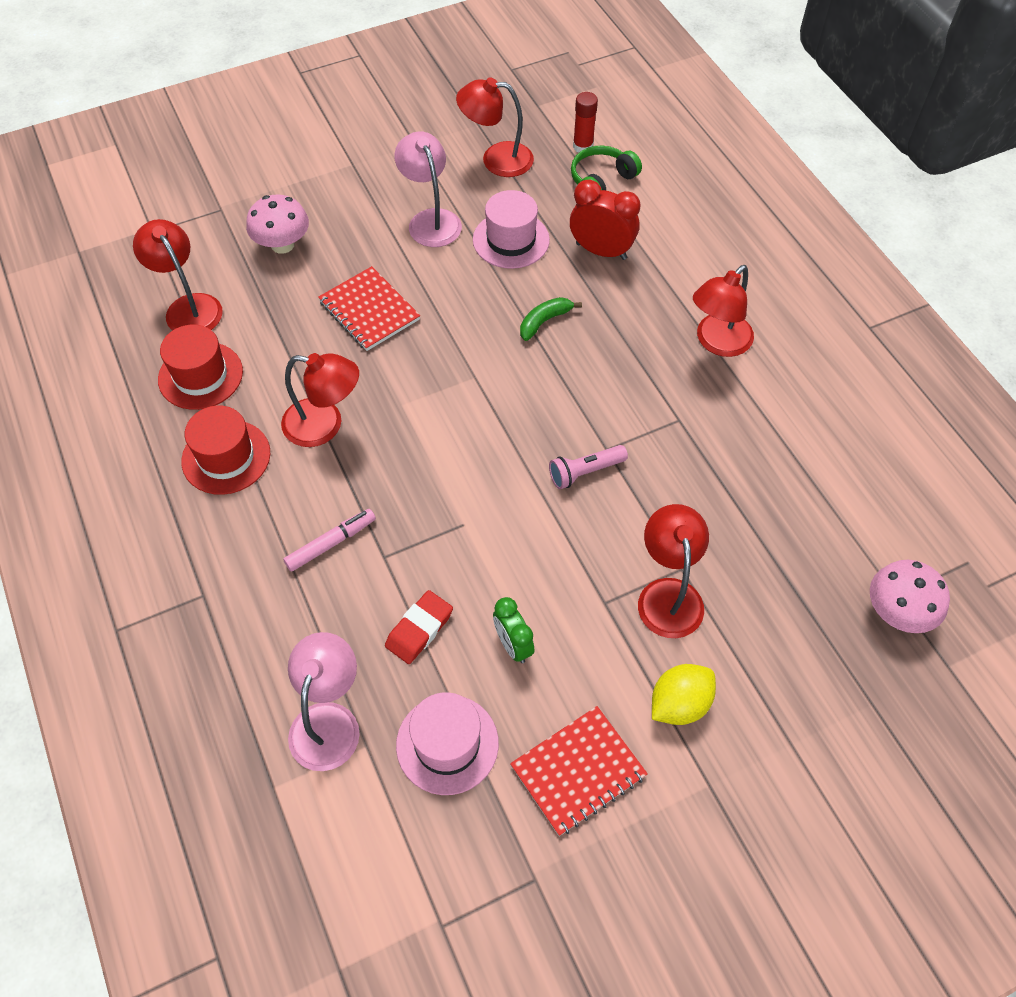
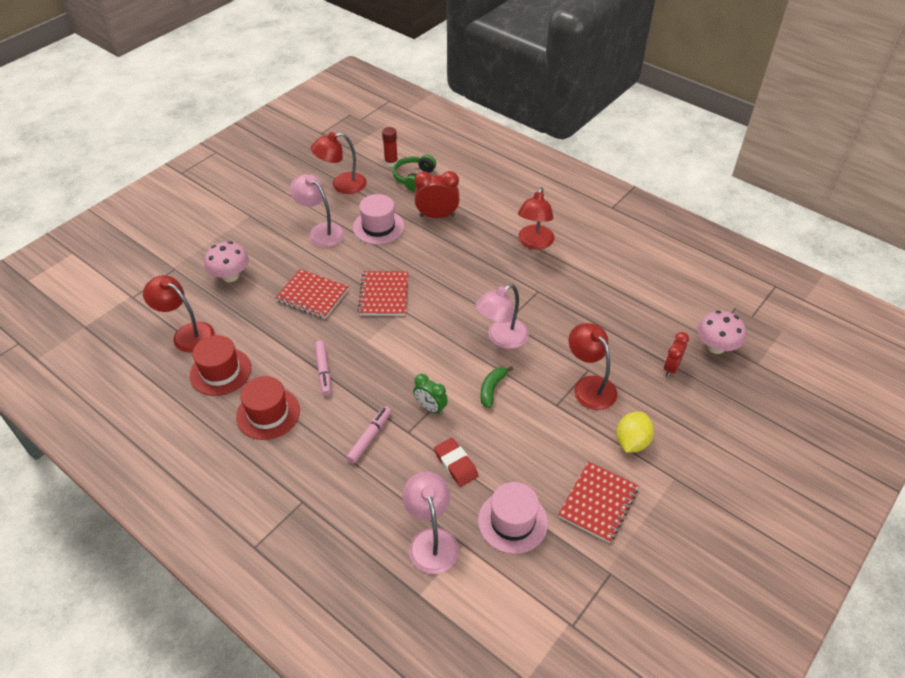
camera: 25 degrees left, 10 degrees down
red lamp [281,353,359,447] -> pink marker [315,341,331,396]
red eraser [385,590,453,664] -> red eraser turned 45 degrees counterclockwise [434,438,479,487]
green clock [493,597,534,663] -> green clock moved to [413,374,448,415]
green banana [520,297,582,341] -> green banana moved to [480,366,513,408]
pink flashlight [549,445,628,489] -> pink lamp [475,284,529,349]
none -> red notebook [358,271,408,316]
none -> red clock [664,332,689,377]

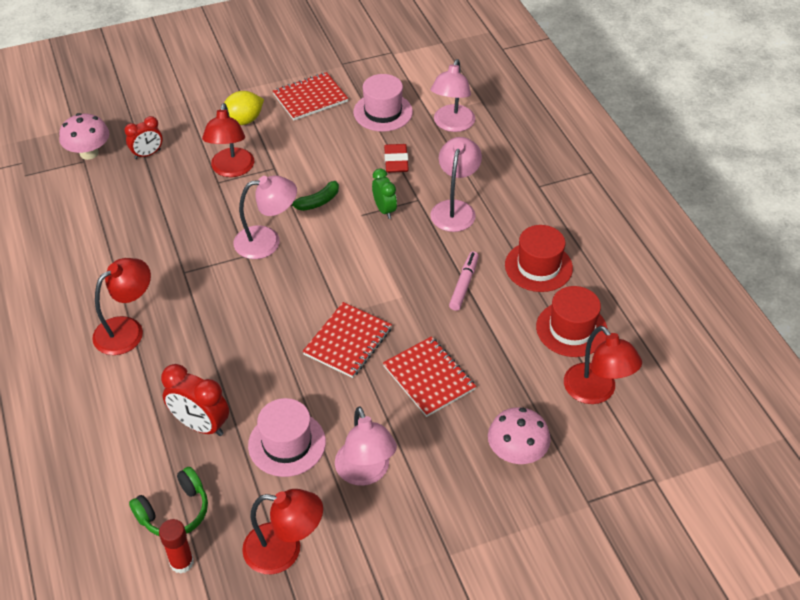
camera: 150 degrees left, 0 degrees up
pink marker [346,406,391,463] -> pink lamp [430,137,482,232]

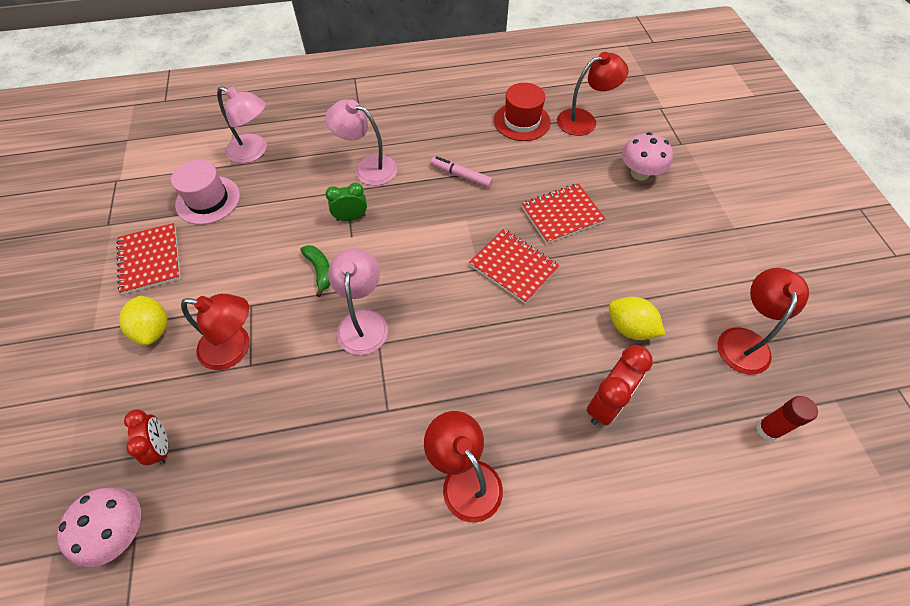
camera: 80 degrees left, 10 degrees up
green headphones [129,467,208,536] -> none
pink hat [248,398,326,477] -> yellow lemon [609,297,665,340]
pink lamp [335,407,397,486] -> none
red eraser [384,144,409,173] -> none
red hat [505,225,573,292] -> none

